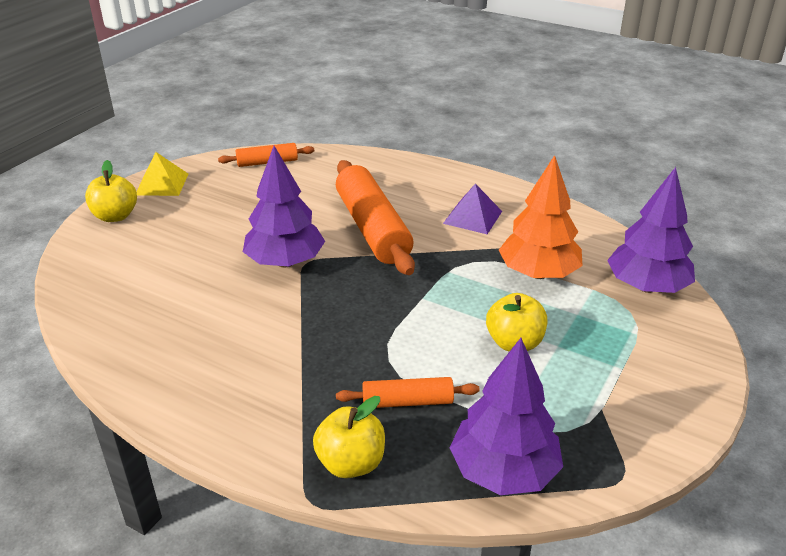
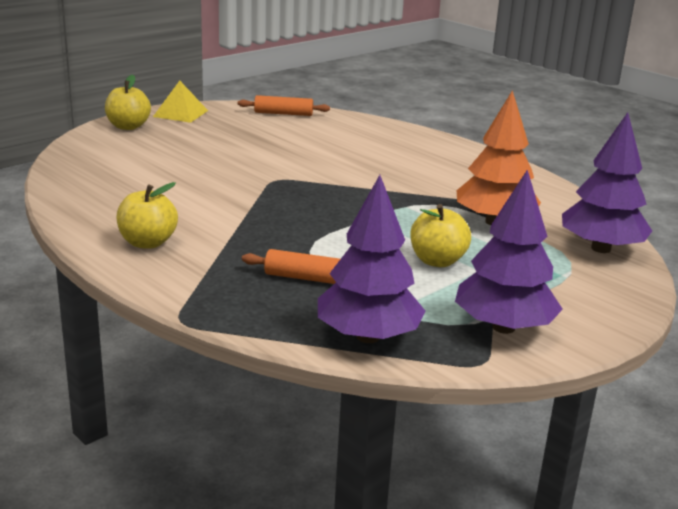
camera: 15 degrees right, 10 degrees down
purple tree [243,146,325,267] -> purple tree moved to [455,170,563,334]
yellow apple [313,396,385,478] -> yellow apple moved to [116,182,178,249]
orange rolling pin [336,160,415,275] -> none
purple pyramid [443,184,502,234] -> none

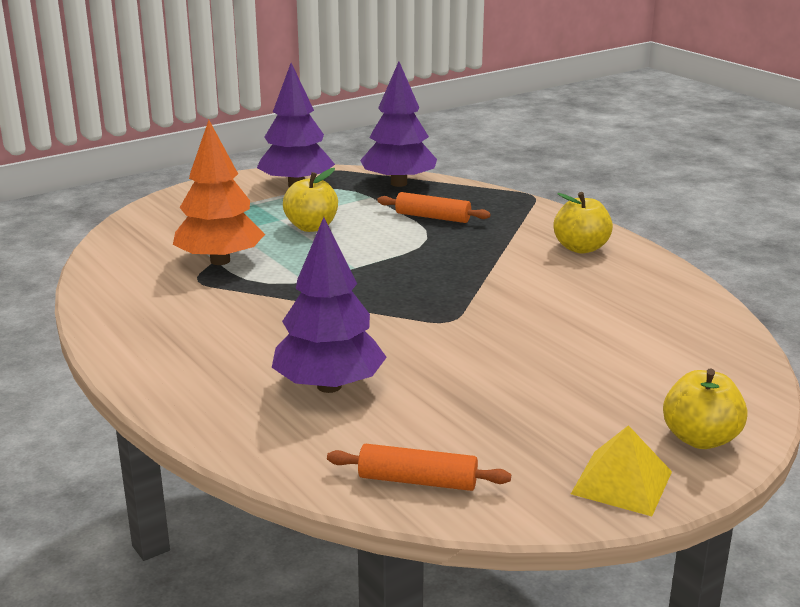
camera: 170 degrees left, 0 degrees up
purple tree [562,112,652,253] -> purple tree moved to [272,217,387,393]

